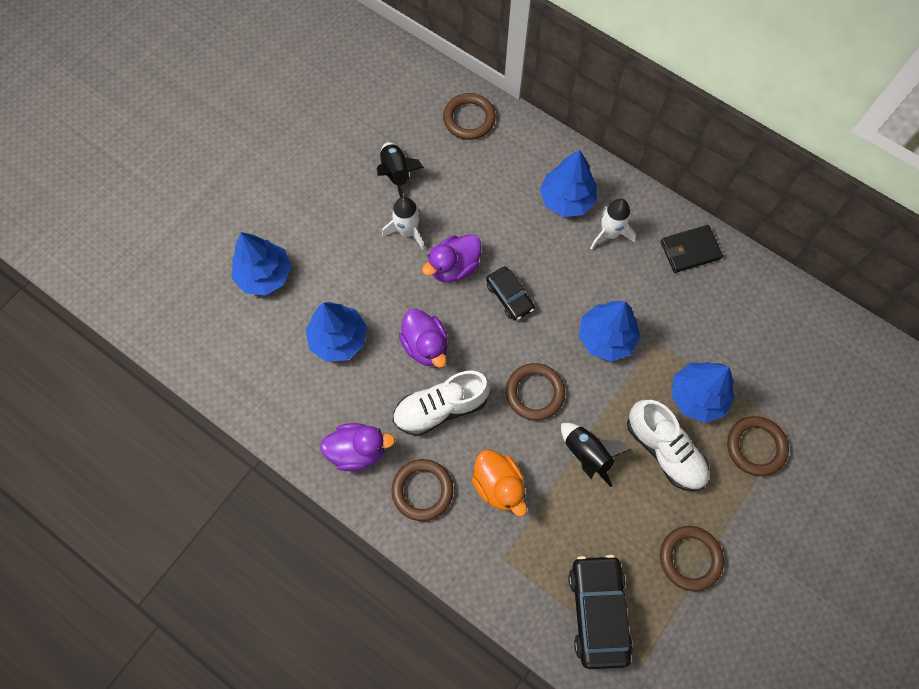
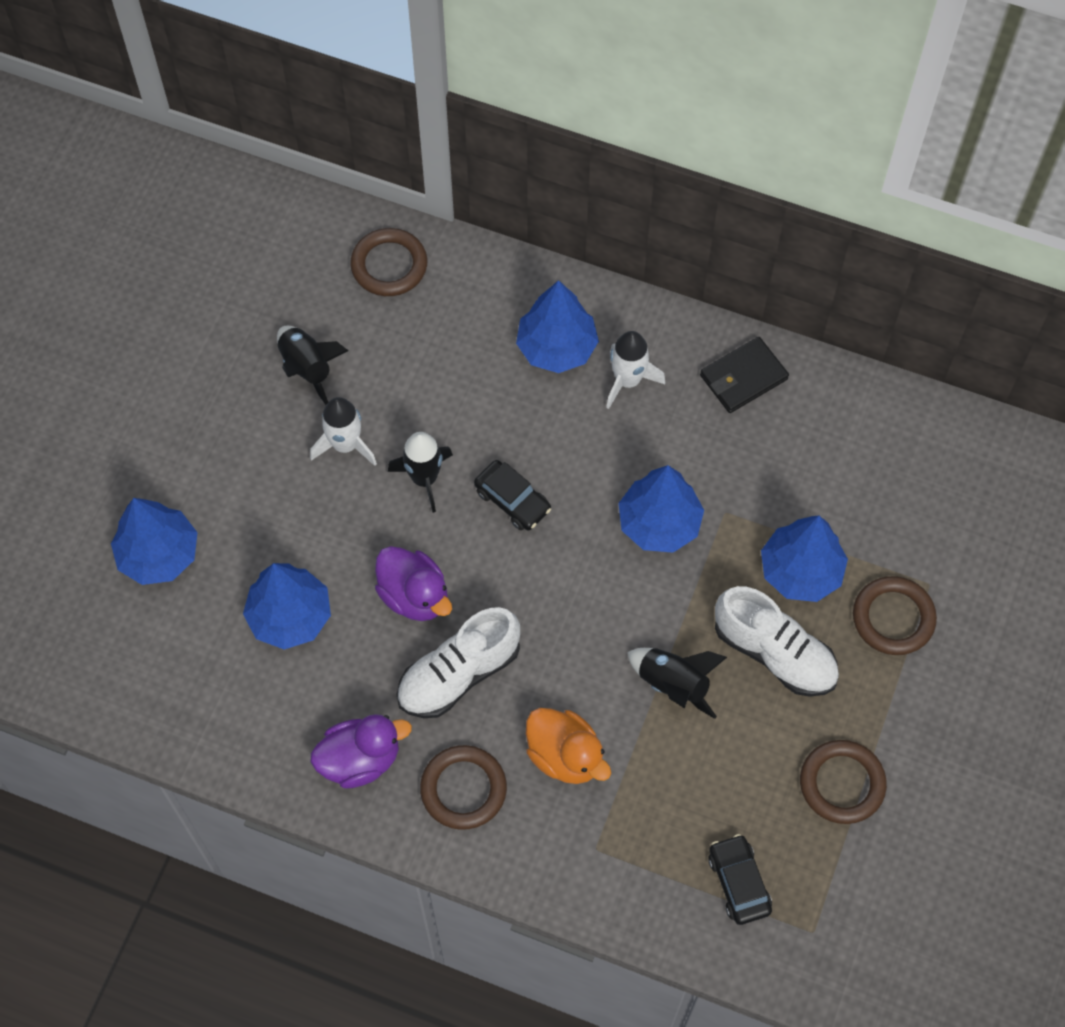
camera: 15 degrees left, 5 degrees down
purple duck [422,235,482,282] -> black rocket [388,432,453,513]
brown ring [506,363,565,421] -> none
black car [568,555,633,669] -> black car [708,834,772,925], size x0.60

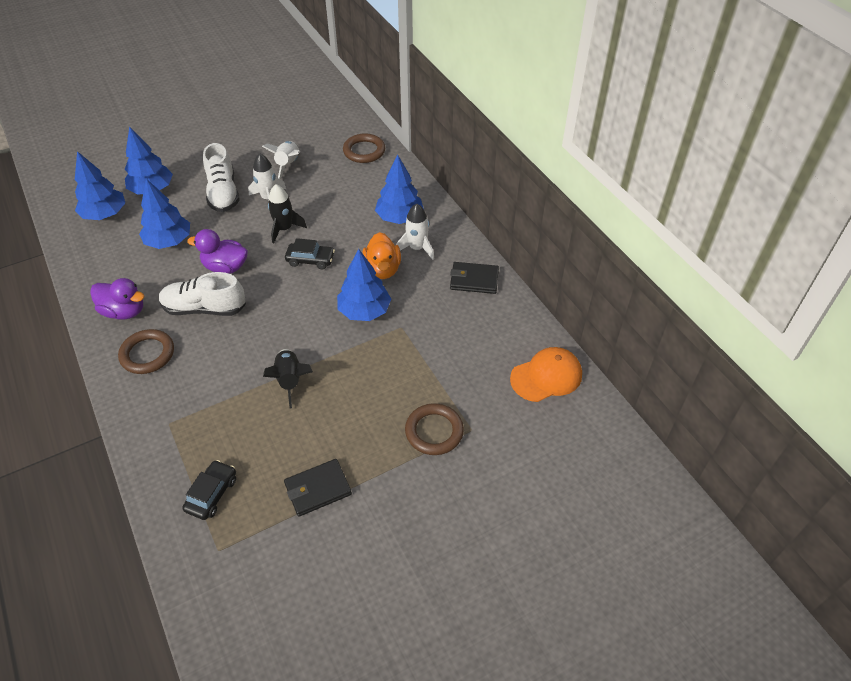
camera: 40 degrees right, 15 degrees down
black rocket [277,325,348,405] -> white rocket [262,141,300,179]
purple duck [375,546,452,621] -> purple duck turned 105 degrees clockwise [187,229,248,274]
black car [474,460,551,531] -> black car turned 75 degrees counterclockwise [285,238,335,270]
orange duck [526,708,611,784] -> orange duck moved to [362,232,401,279]
white shoe [715,586,839,697] -> white shoe moved to [203,143,240,212]
blue tree [761,516,848,602] -> blue tree moved to [75,151,125,220]
brown ring [800,740,887,824] -> black wallet [284,459,352,517]
none -> orange cap [510,347,582,402]

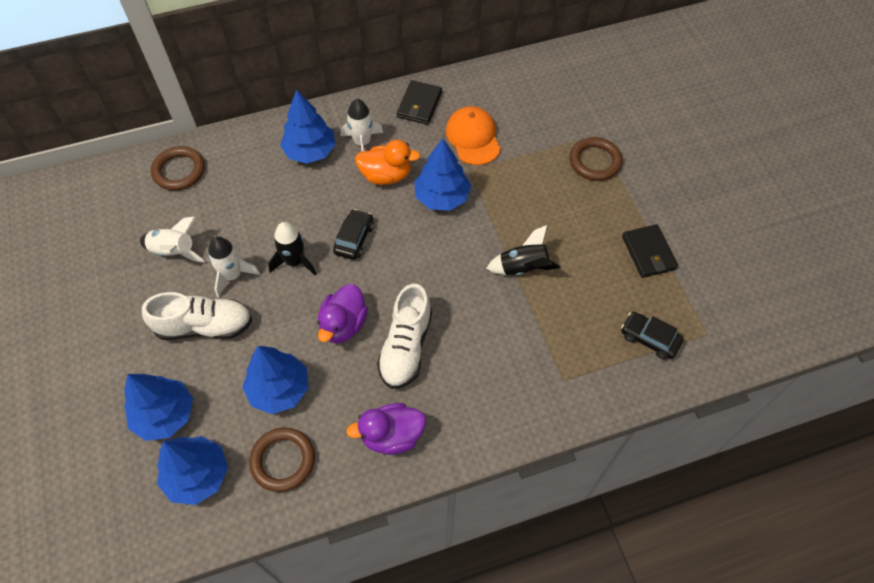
camera: 80 degrees left, 10 degrees up
purple duck [90,278,144,320] -> purple duck turned 135 degrees counterclockwise [346,403,426,455]
brown ring [118,329,174,374] -> brown ring moved to [249,428,315,492]
orange cap [510,347,582,402] -> orange cap moved to [446,106,501,165]

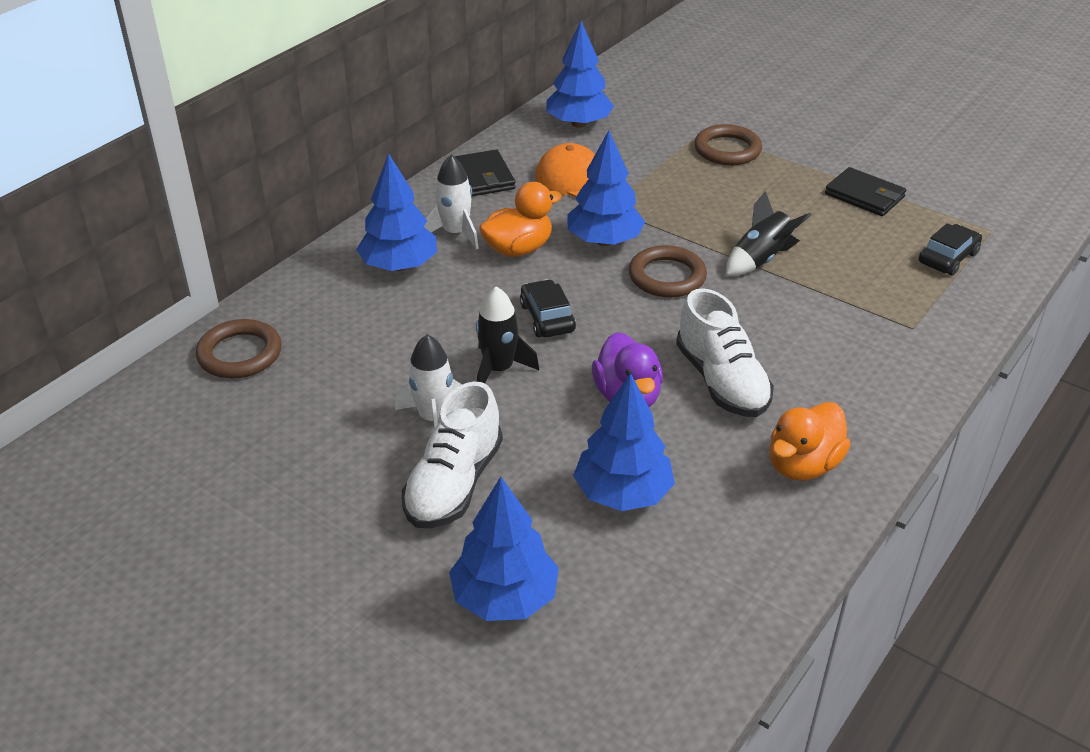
camera: 35 degrees left, 20 degrees down
white rocket [140,216,205,263] -> none
white shoe [142,292,252,340] -> white shoe turned 150 degrees clockwise [402,381,503,528]
blue tree [157,436,228,505] -> blue tree moved to [546,21,614,128]
brown ring [249,428,315,492] -> brown ring moved to [629,245,707,297]
purple duck [346,403,426,455] -> orange duck [769,402,851,481]
black car [621,312,683,360] -> black car turned 135 degrees clockwise [919,223,982,275]

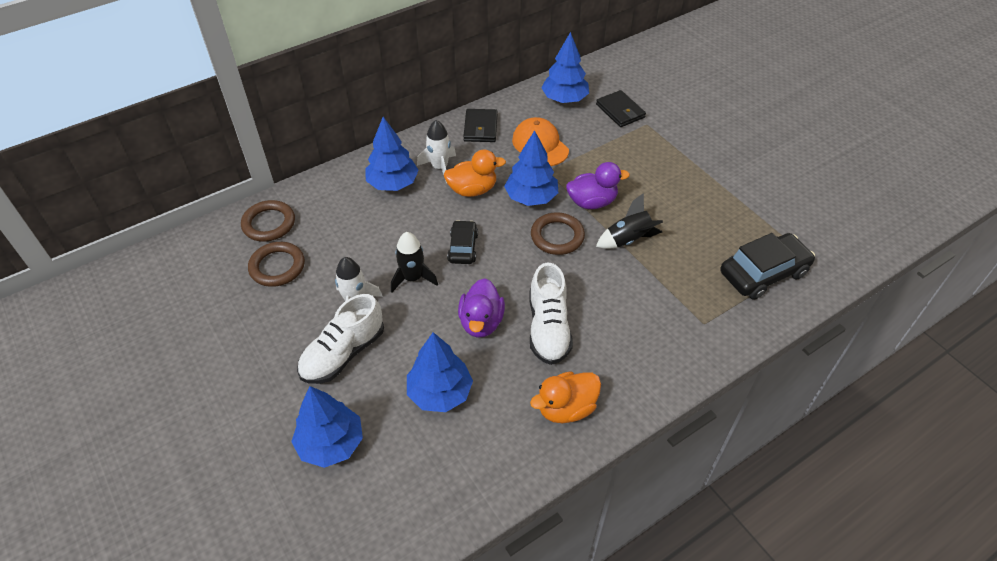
camera: 20 degrees right, 10 degrees up
brown ring [694,124,762,165] -> brown ring moved to [248,242,305,287]
black wallet [825,167,906,216] -> black wallet moved to [596,90,646,127]
black car [919,223,982,275] -> black car [720,233,815,300], size x1.67
none -> purple duck [566,162,630,209]

